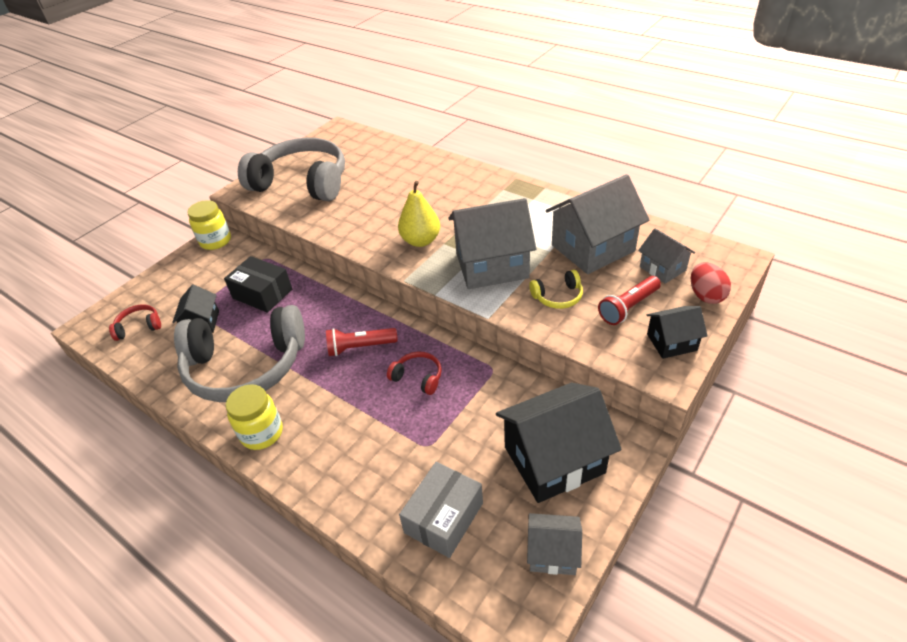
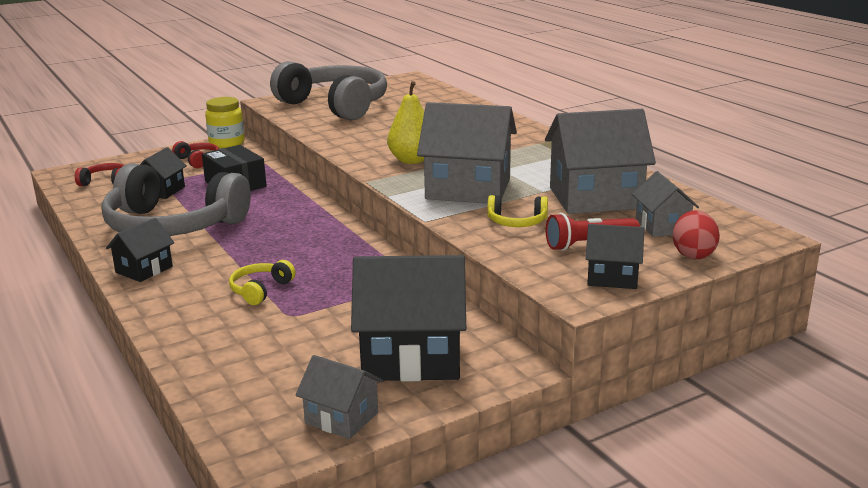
camera: 20 degrees right, 20 degrees down
yellow jar [226,384,283,450] -> black house [106,218,174,282]
red flashlight [326,328,398,356] -> none
red headphones [387,352,442,395] -> red headphones moved to [172,141,219,168]
grey box [399,462,483,558] -> none
none -> yellow headphones [229,260,296,305]

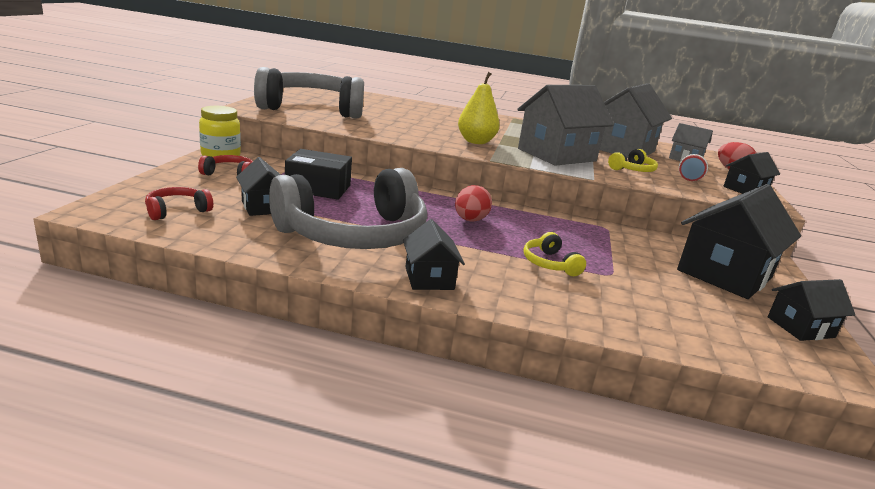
camera: 50 degrees left, 0 degrees up
grey house [295,355,383,439] -> black house [768,279,855,341]
none -> red egg [455,185,492,222]

